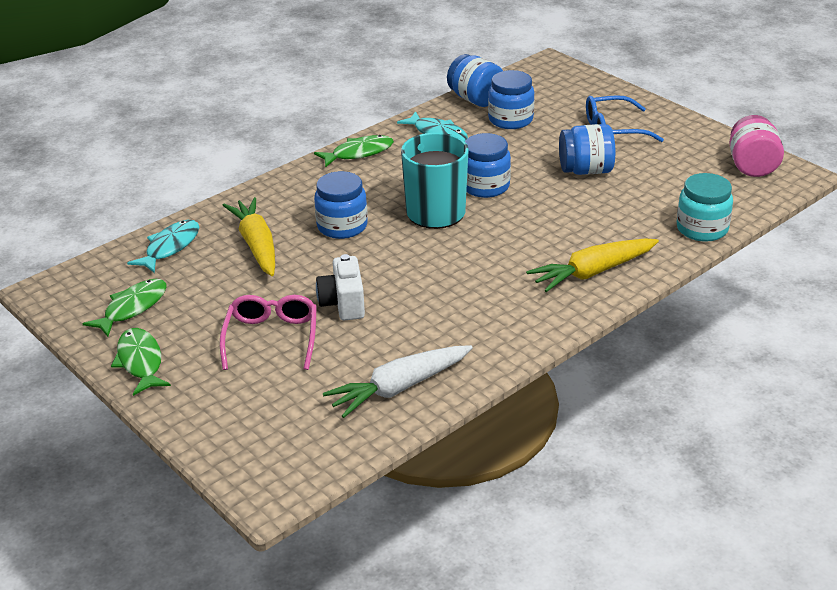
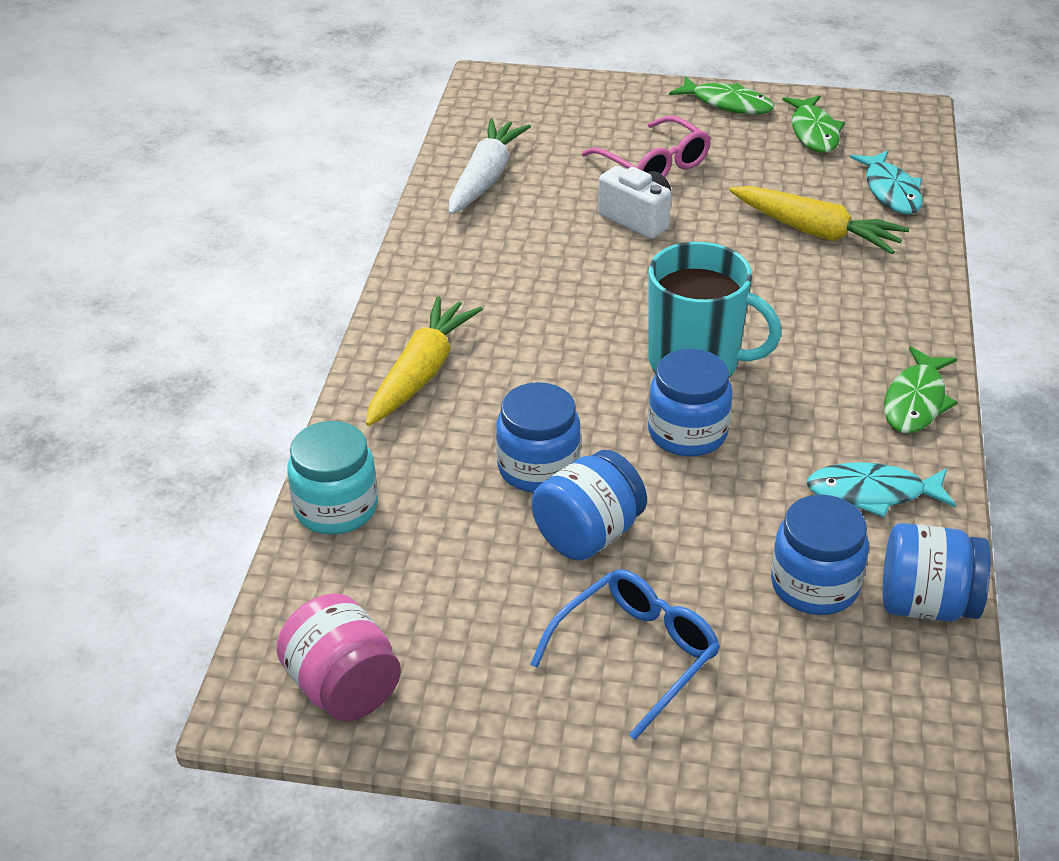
camera: 140 degrees right, 5 degrees up
blue jar [314,171,368,239] -> blue jar moved to [496,382,581,492]

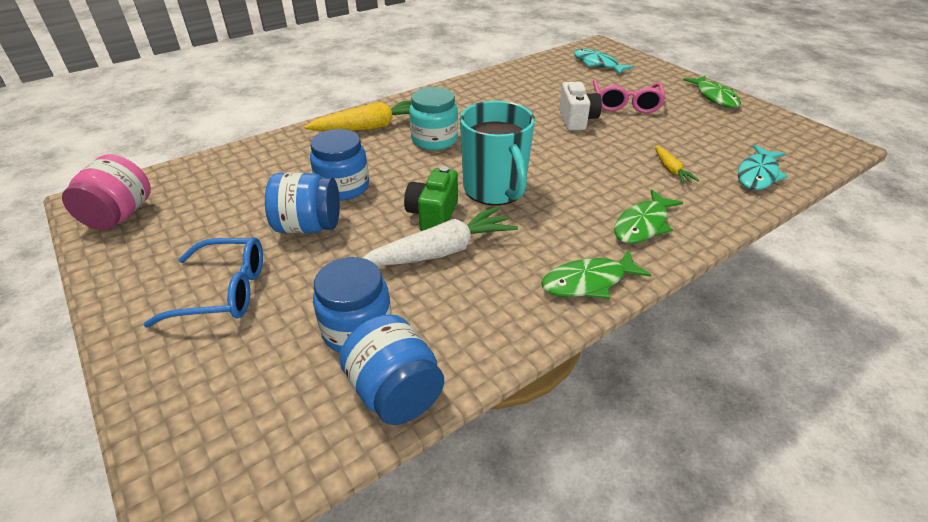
camera: 45 degrees right, 0 degrees up
turquoise jar [287,421,378,535] -> turquoise jar moved to [409,87,458,150]
white carrot [449,118,531,215] -> white carrot moved to [362,206,518,266]
blue jar [648,349,733,456] -> green camera [404,166,458,231]
yellow carrot [729,186,909,254] -> yellow carrot [655,146,699,184], size x0.51
green fish [782,95,845,153] -> green fish moved to [614,189,683,244]
turquoise fish [807,462,956,518] -> turquoise fish moved to [574,49,634,75]

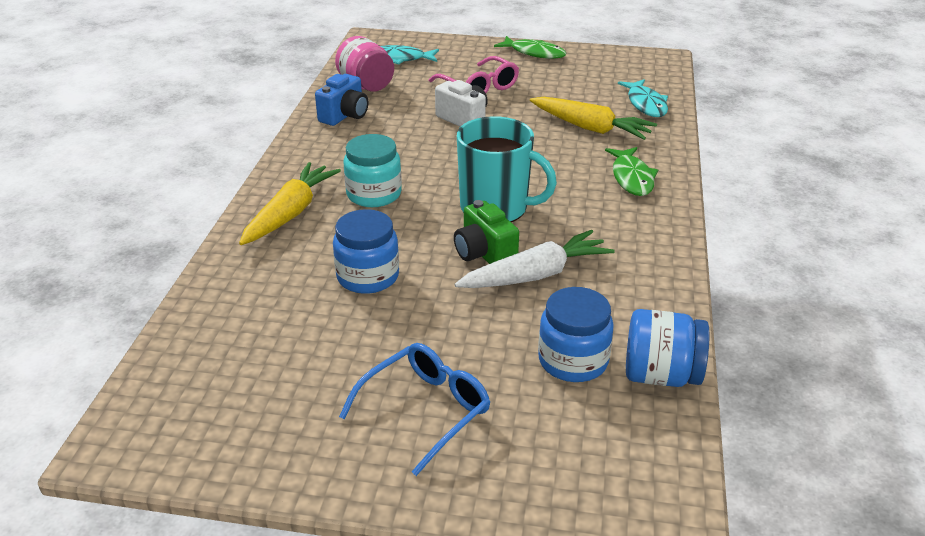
camera: 45 degrees left, 5 degrees down
pink jar [62,154,151,230] -> pink jar moved to [335,36,394,91]
blue jar [265,173,340,233] -> none
white carrot [362,206,518,266] -> white carrot turned 45 degrees clockwise [454,230,615,288]
green fish [541,250,651,299] -> none
yellow carrot [655,146,699,184] -> yellow carrot [530,97,657,140], size x1.95
none -> blue camera [315,74,368,126]

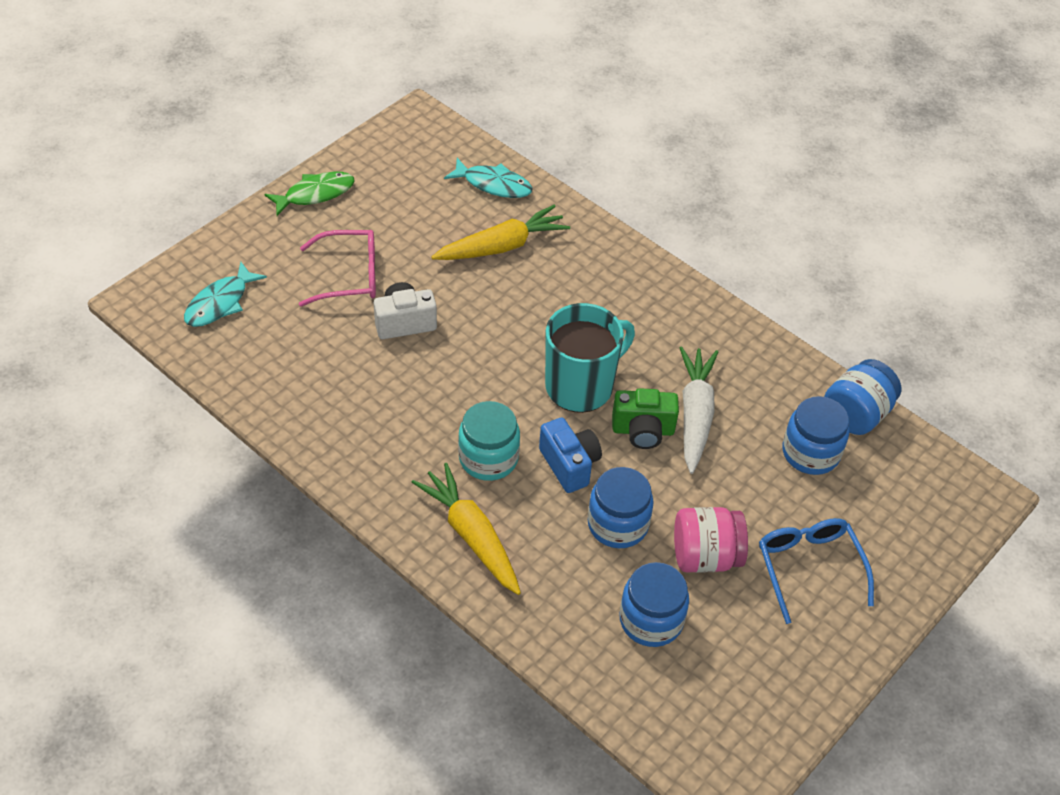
camera: 60 degrees left, 15 degrees up
blue camera [315,74,368,126] -> blue camera moved to [539,417,602,493]
pink jar [335,36,394,91] -> pink jar moved to [674,507,748,573]
green fish [605,147,658,196] -> none
none -> blue jar [620,562,689,647]

